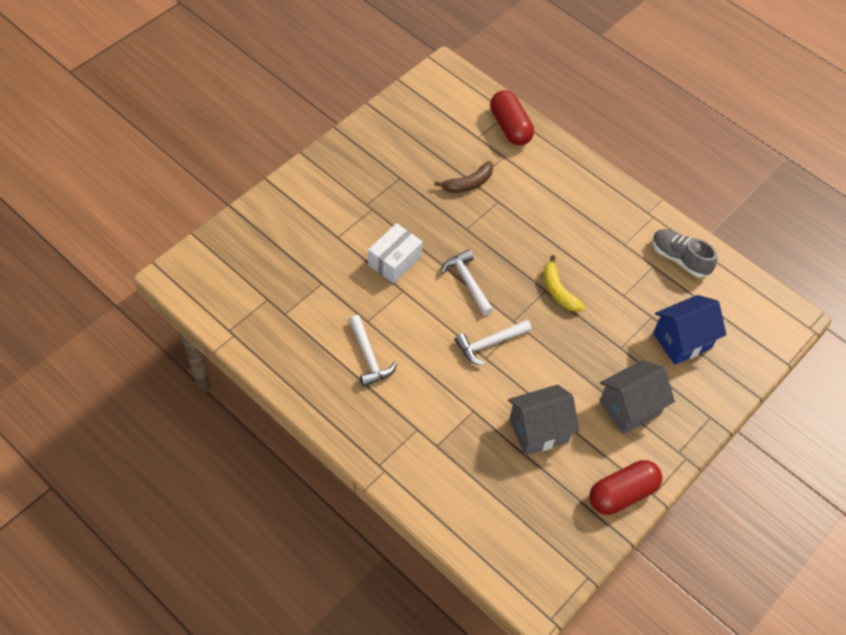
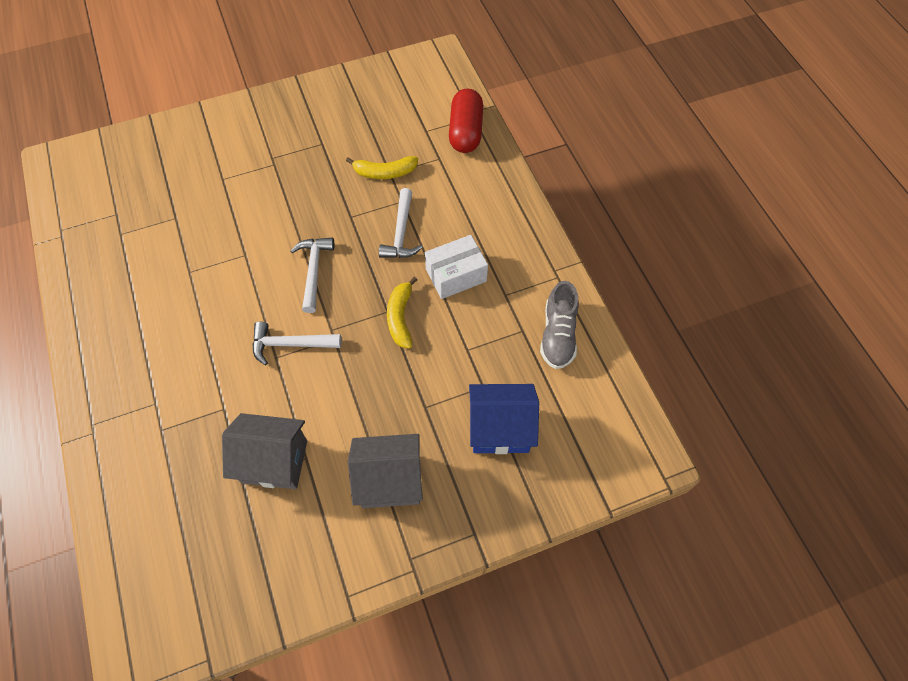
camera: 30 degrees right, 5 degrees up
white hammer [349,315,397,387] -> white hammer moved to [379,188,423,258]
white box [368,223,423,284] -> white box moved to [425,235,488,299]
brown banana [434,161,493,193] -> yellow banana [346,156,418,179]
red capsule [589,460,662,515] -> none
grey shoe [652,229,717,278] -> grey shoe turned 150 degrees counterclockwise [540,281,579,369]

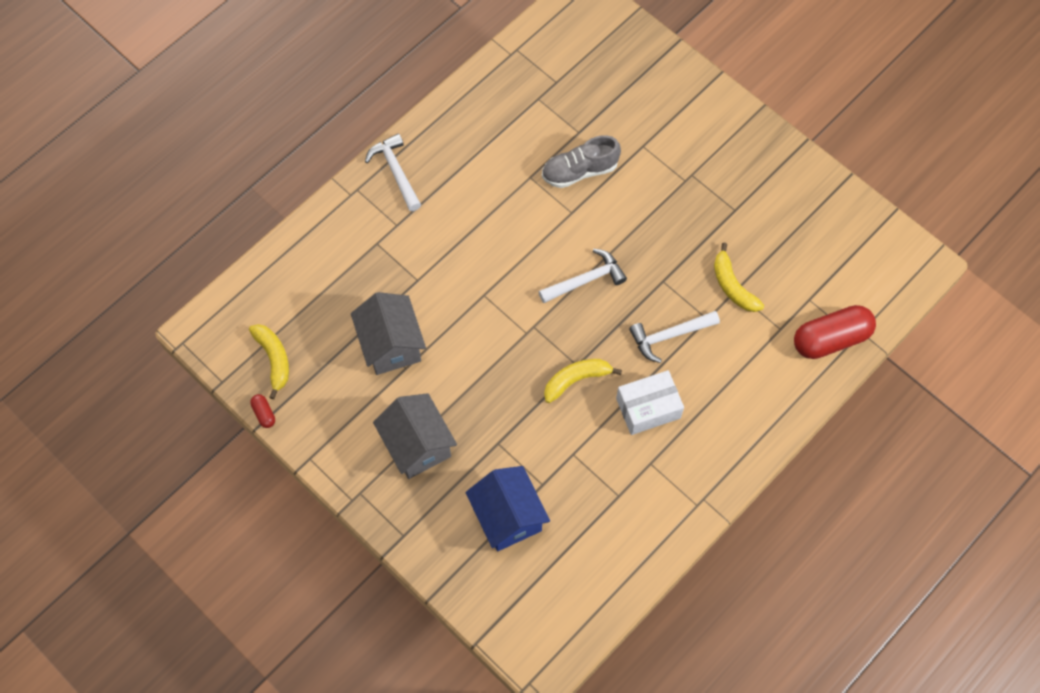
camera: 65 degrees right, 5 degrees up
white hammer [252,321,341,365] -> white hammer moved to [365,133,421,211]
white box [425,235,488,299] -> white box turned 60 degrees counterclockwise [616,370,684,435]
grey shoe [540,281,579,369] -> grey shoe moved to [542,135,621,188]
none -> yellow banana [249,324,289,399]
none -> red capsule [250,394,275,428]

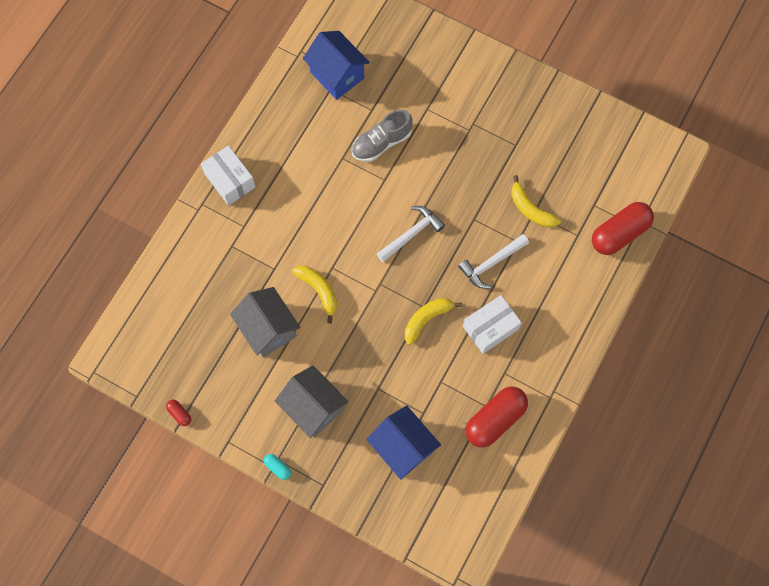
camera: 15 degrees left, 5 degrees up
yellow banana [249,324,289,399] -> yellow banana moved to [292,266,337,324]
white hammer [365,133,421,211] -> white box [201,145,256,206]
none -> turquoise capsule [264,454,291,480]
none -> blue house [303,31,370,100]
none -> red capsule [466,386,528,448]

